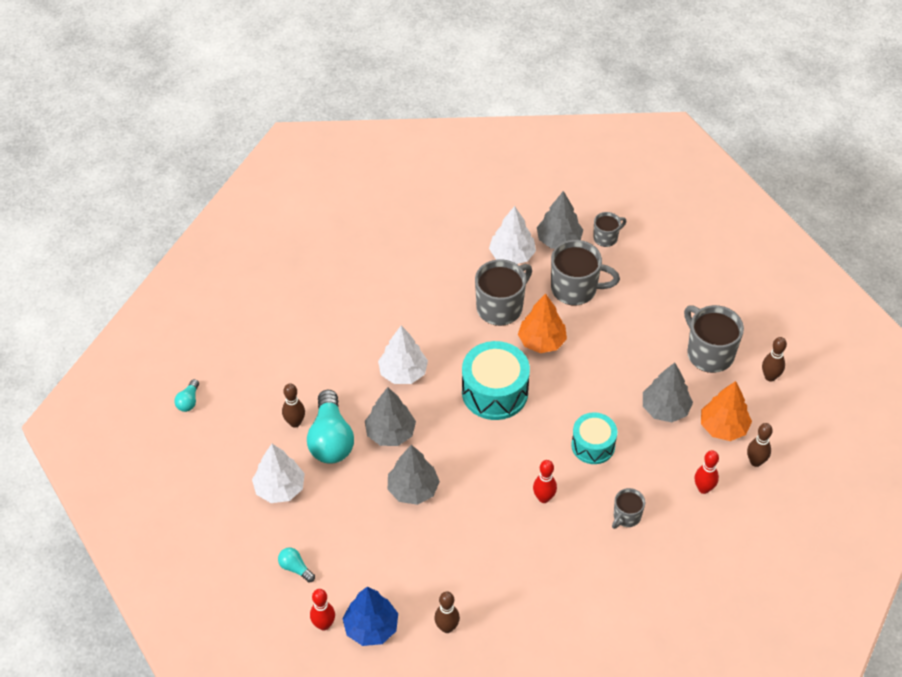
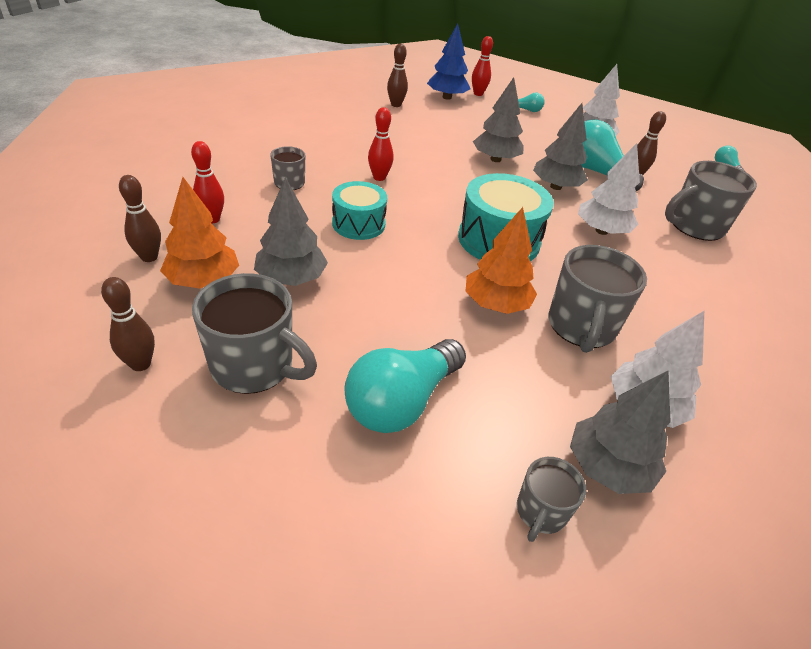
camera: 145 degrees right, 10 degrees down
grey mug [551,240,620,305] -> grey mug moved to [665,161,757,241]
none -> turquoise light bulb [344,339,466,433]

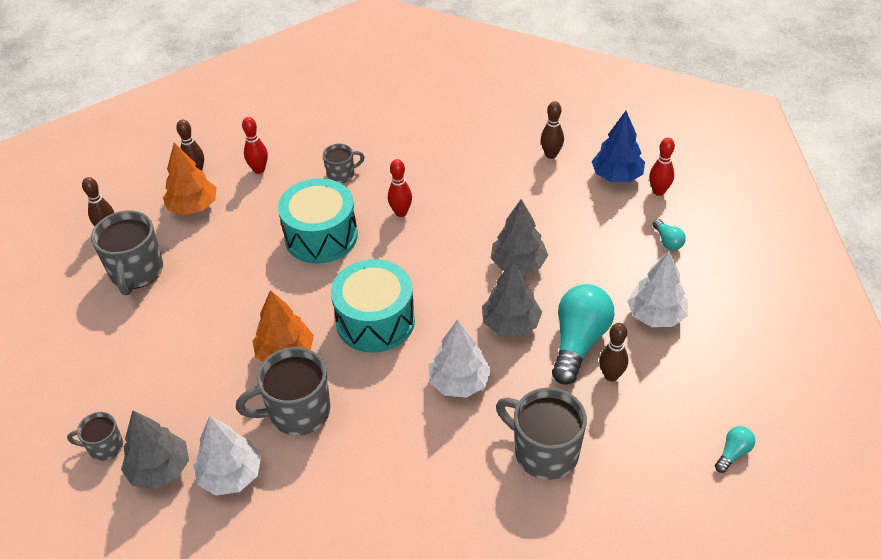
camera: 65 degrees right, 5 degrees up
grey tree [254,177,328,286] -> none
turquoise drum [332,181,387,240] -> turquoise drum [278,178,358,264], size x1.56
turquoise light bulb [344,339,466,433] -> none

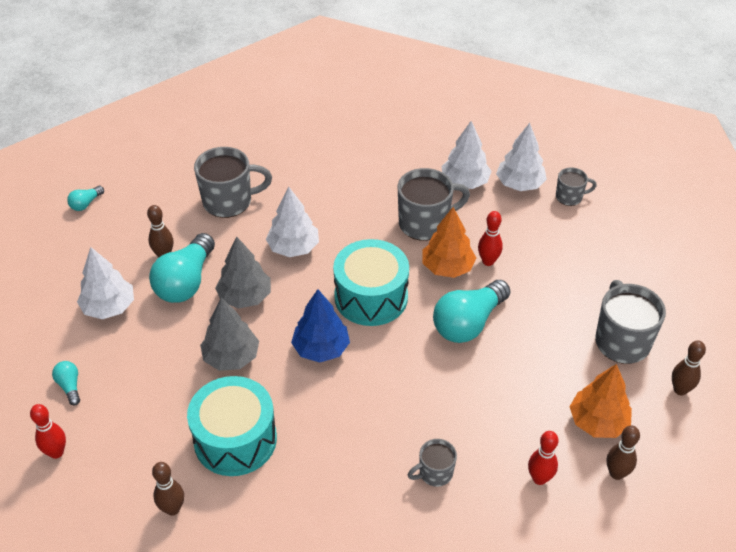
camera: 175 degrees right, 0 degrees up
grey tree [121,410,189,490] -> white tree [496,123,547,191]
turquoise drum [278,178,358,264] -> turquoise drum moved to [187,376,277,476]
red bowling pin [388,159,412,217] -> red bowling pin moved to [478,211,503,266]
grey mug [496,388,587,480] -> grey mug turned 45 degrees counterclockwise [194,147,272,218]
blue tree [592,111,645,182] -> blue tree moved to [291,289,350,363]
none -> turquoise light bulb [433,280,510,343]

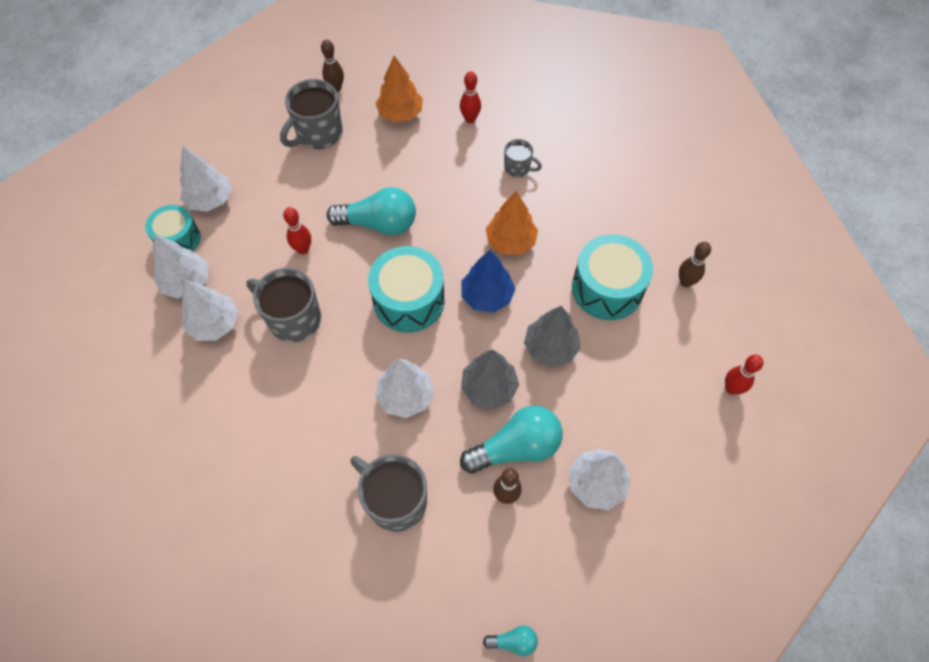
camera: 130 degrees left, 15 degrees up
turquoise light bulb [52,361,80,405] -> none
orange tree [423,207,476,278] -> orange tree moved to [486,191,538,255]
grey mug [556,167,597,206] -> turquoise drum [145,205,201,251]
brown bowling pin [607,426,640,480] -> none
none -> white tree [180,147,232,212]

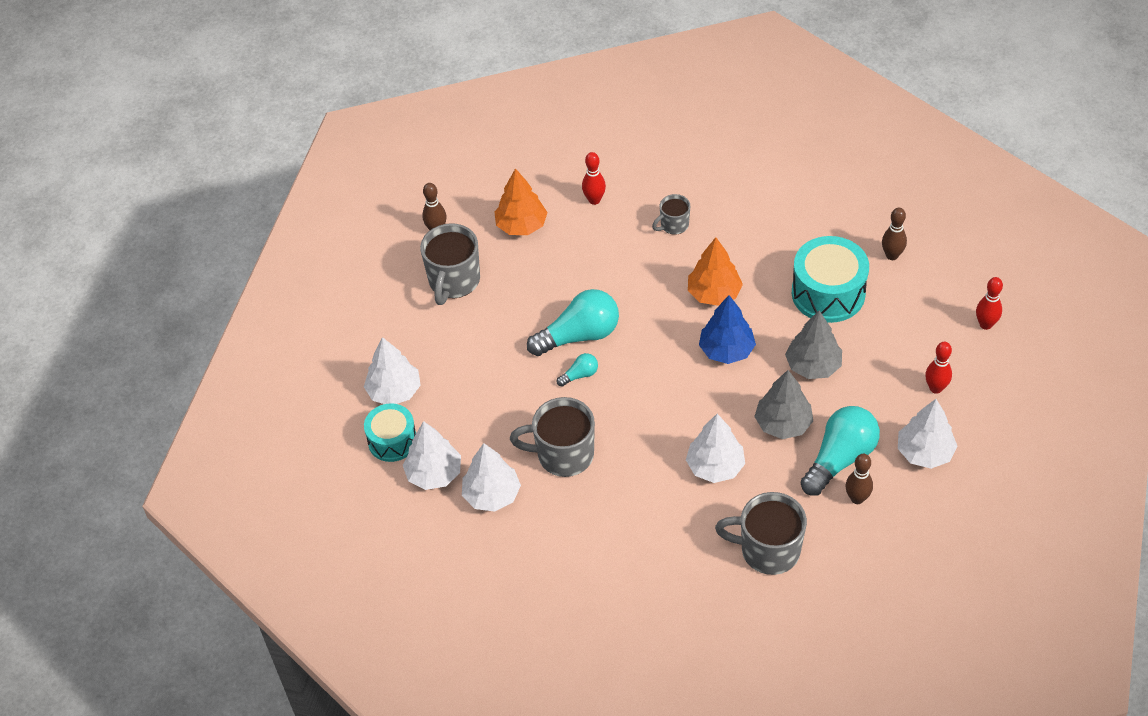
camera: 25 degrees left, 10 degrees down
red bowling pin [283,207,311,254] -> red bowling pin moved to [925,342,952,394]
turquoise drum [368,246,445,333] -> none
turquoise light bulb [483,625,538,656] -> turquoise light bulb moved to [557,353,598,386]
grey mug [504,139,542,177] -> grey mug turned 150 degrees clockwise [652,194,690,235]

